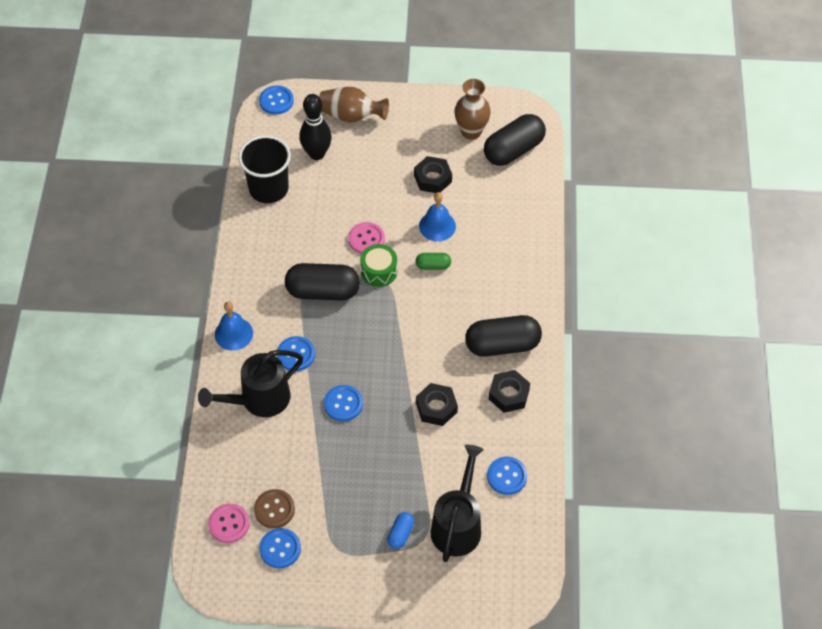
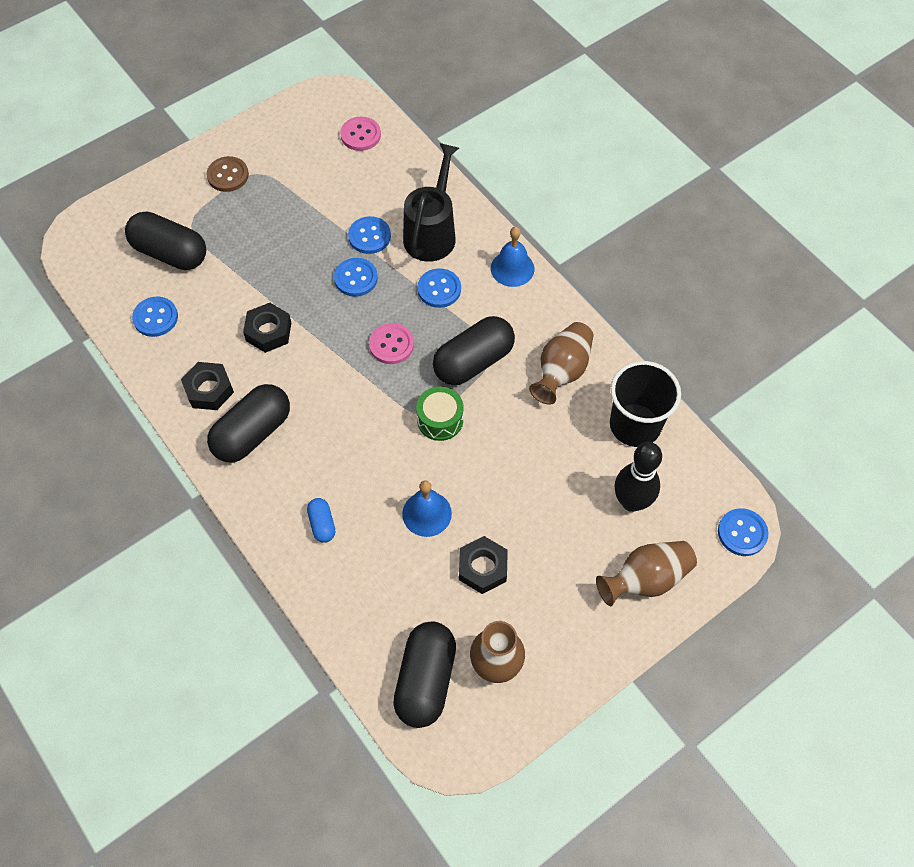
camera: 140 degrees right, 5 degrees up
brown button [254,489,295,528] -> brown button moved to [206,156,249,192]
blue button [259,528,301,568] -> blue button moved to [348,216,391,254]
pink button [348,222,385,254] -> pink button moved to [369,323,414,364]
blue capsule [387,512,414,549] -> blue capsule moved to [307,498,335,543]
green capsule [416,253,451,270] -> none
black watering can [431,445,484,562] -> black capsule [125,212,206,270]
none -> brown vase [529,322,594,405]

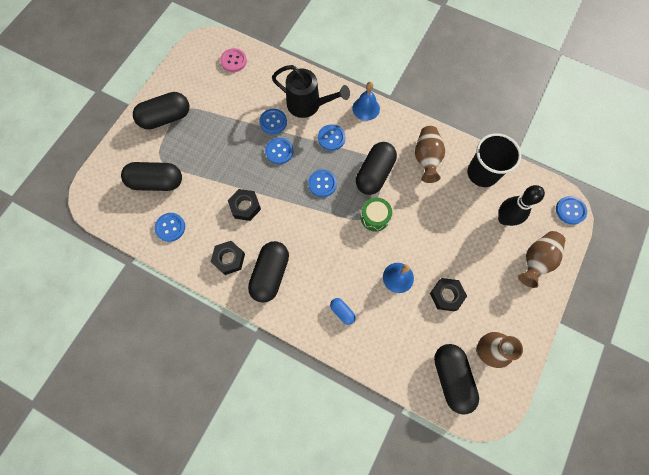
camera: 25 degrees left, 10 degrees up
brown button [206,156,249,192] -> black capsule [133,92,189,130]
pink button [369,323,414,364] -> blue button [308,169,337,197]
black watering can [403,143,459,262] -> black watering can turned 120 degrees clockwise [272,65,350,118]

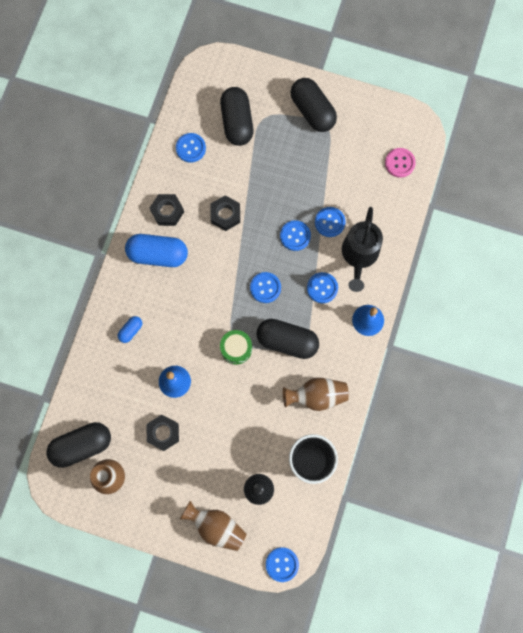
camera: 80 degrees right, 5 degrees up
black capsule [248,241,289,303] -> blue capsule [125,234,188,267]

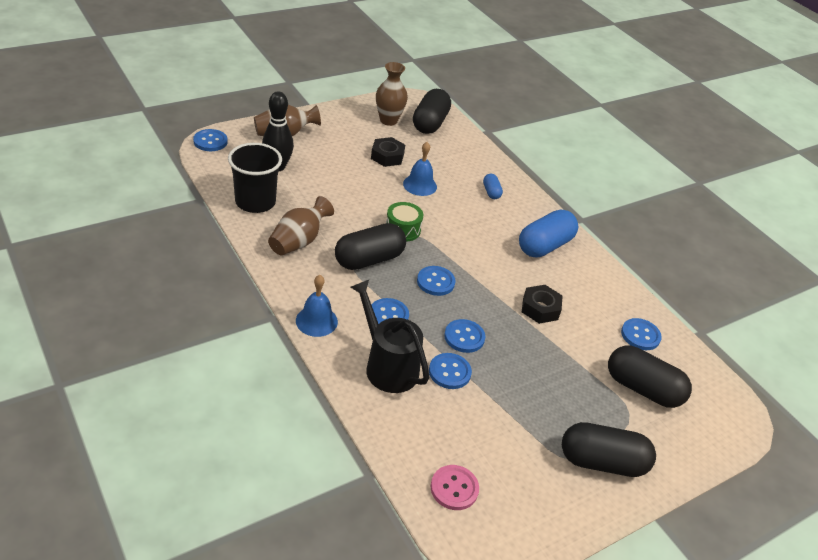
camera: 125 degrees right, 35 degrees down
black nut [150,194,184,226] -> none

